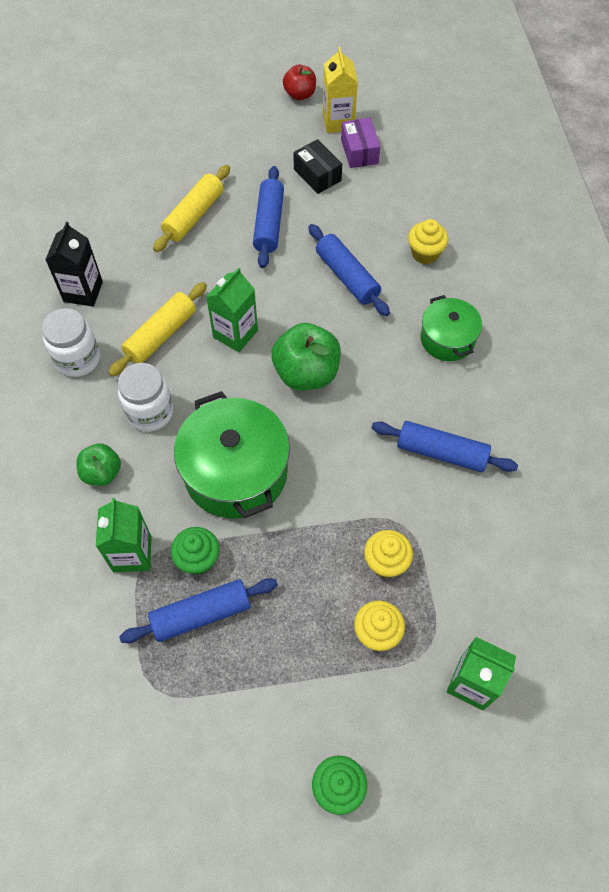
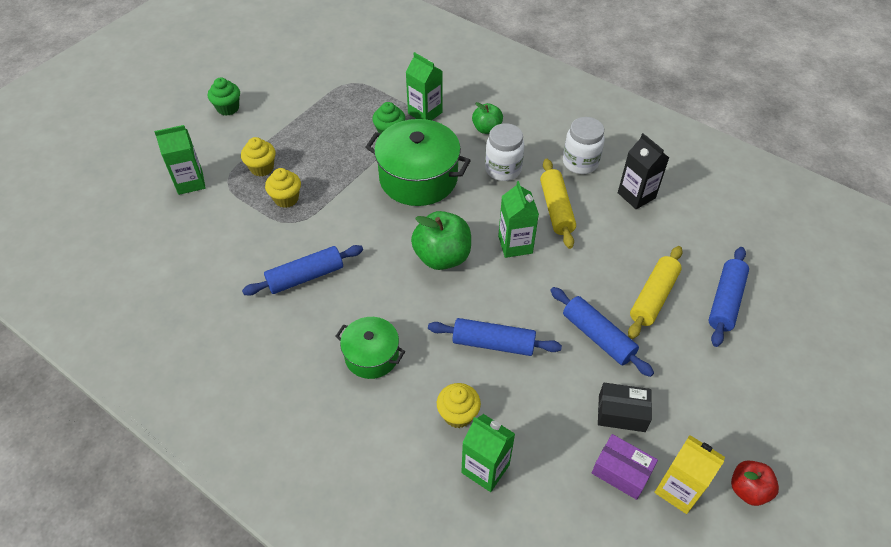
camera: 135 degrees right, 10 degrees down
blue rolling pin [119,578,278,643] -> blue rolling pin moved to [708,247,749,347]
yellow rolling pin [153,165,230,252] -> yellow rolling pin turned 45 degrees clockwise [628,246,683,339]
none -> green carton [461,414,515,492]

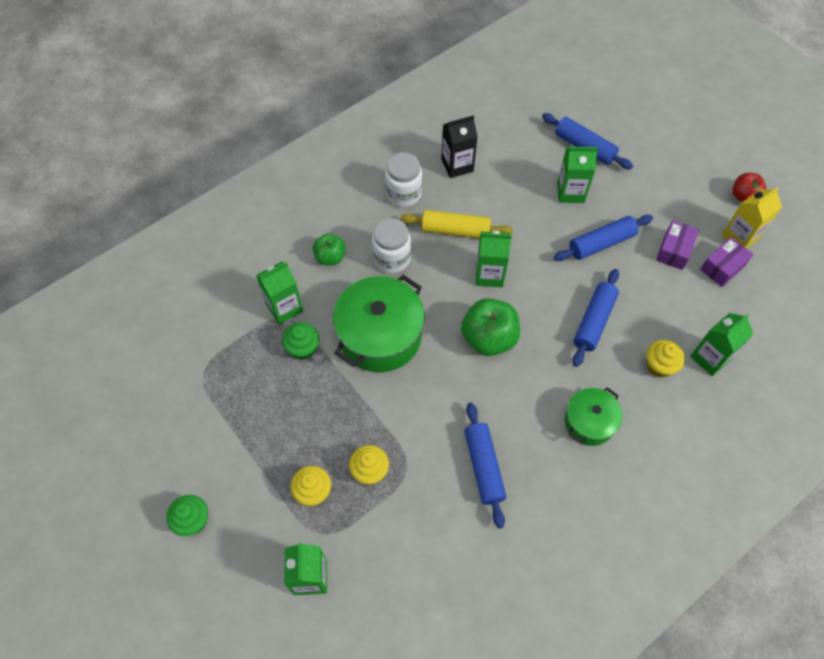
camera: 75 degrees left, 10 degrees up
black box [598,383,652,432] -> purple box [656,220,699,270]
yellow rolling pin [628,246,683,339] -> green carton [557,147,598,203]

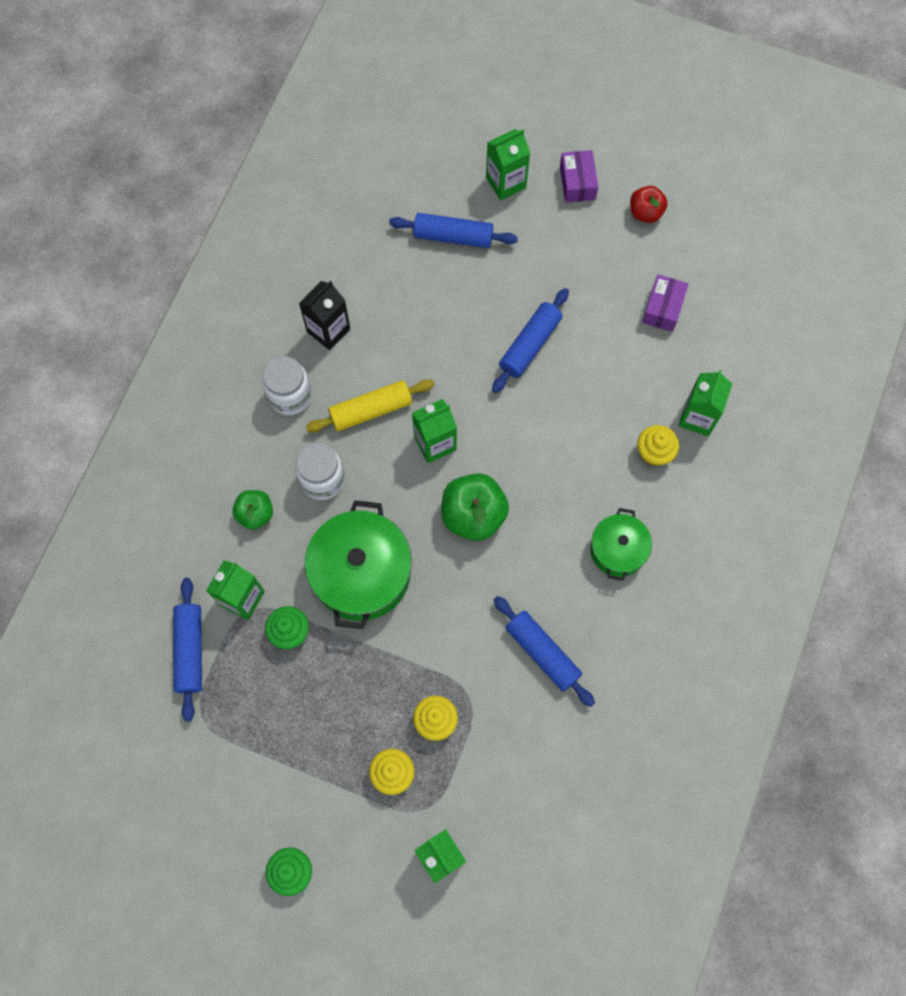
camera: 30 degrees left, 10 degrees up
green carton [557,147,598,203] -> green carton moved to [486,129,530,200]
blue rolling pin [572,269,619,367] -> blue rolling pin moved to [173,578,202,721]
purple box [656,220,699,270] -> purple box moved to [560,150,598,203]
yellow carton [722,187,782,249] -> none

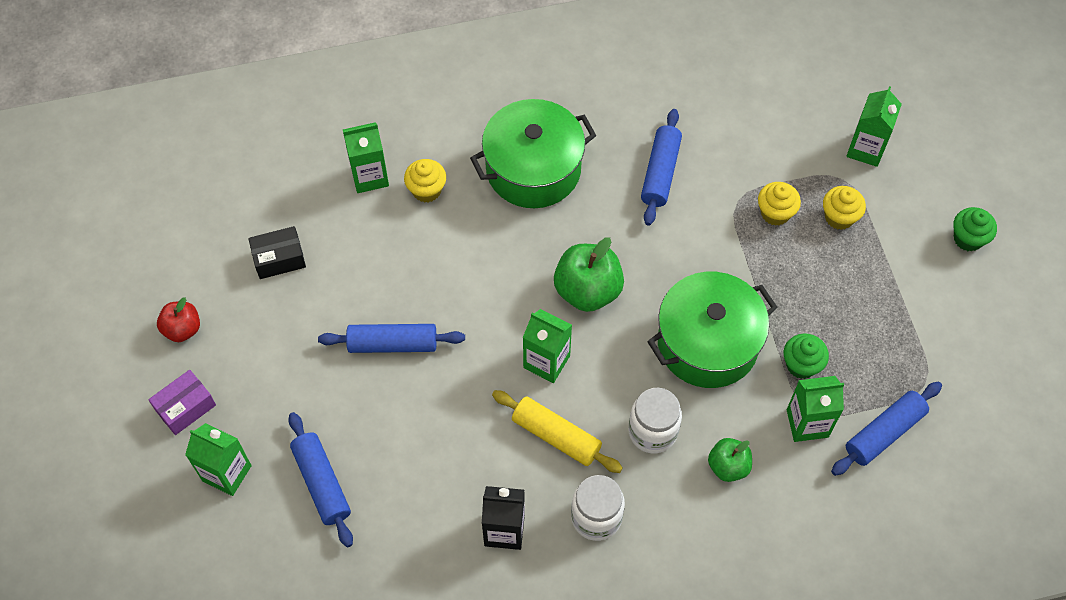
camera: 125 degrees left, 10 degrees down
green pot [590,508,652,581] -> green pot [470,99,596,208], size x1.73
purple box [642,275,688,332] -> black box [248,226,306,279]

